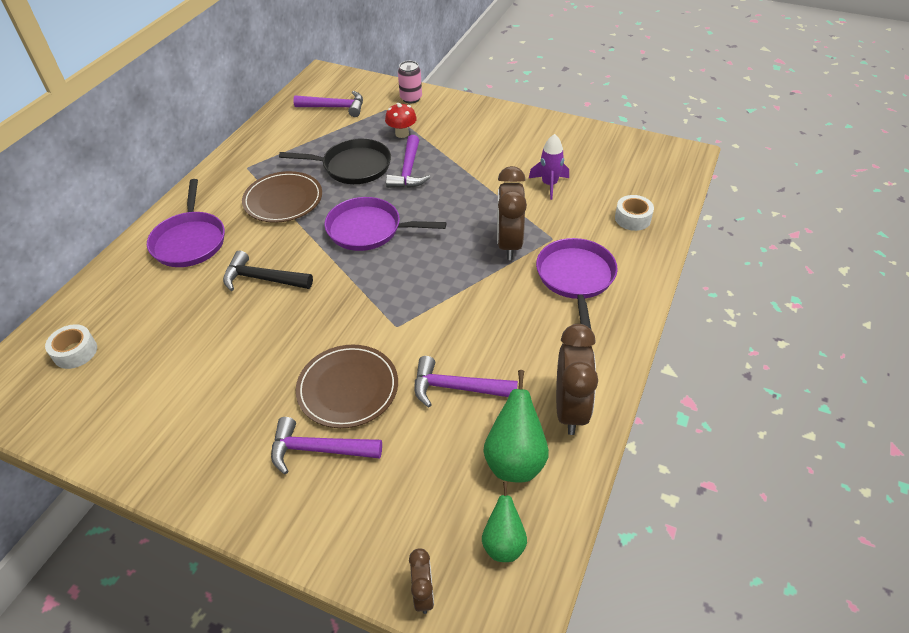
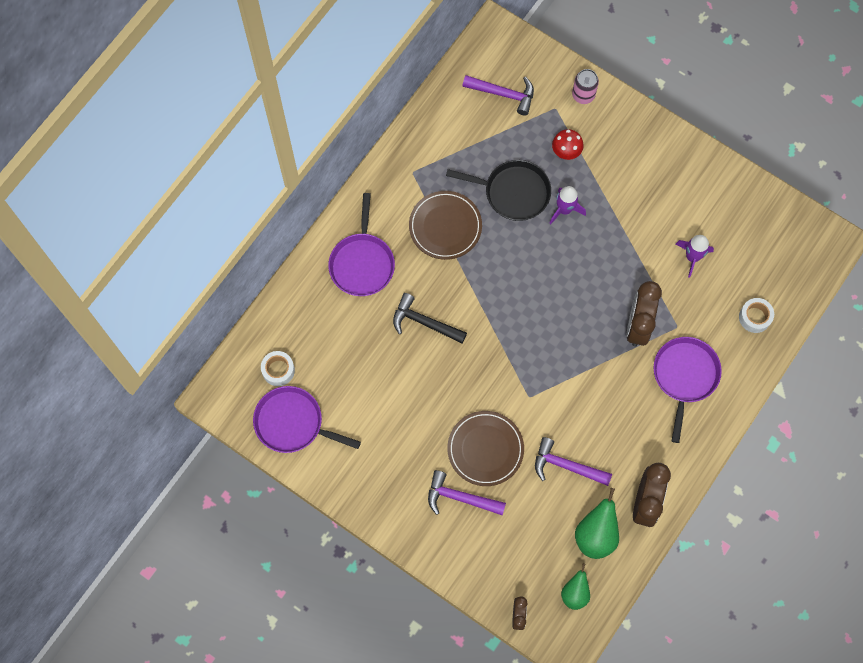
camera: 10 degrees right, 25 degrees up
purple pan [325,197,446,251] -> purple pan moved to [253,386,361,453]
purple hammer [386,135,430,188] -> purple rocket [549,186,586,224]

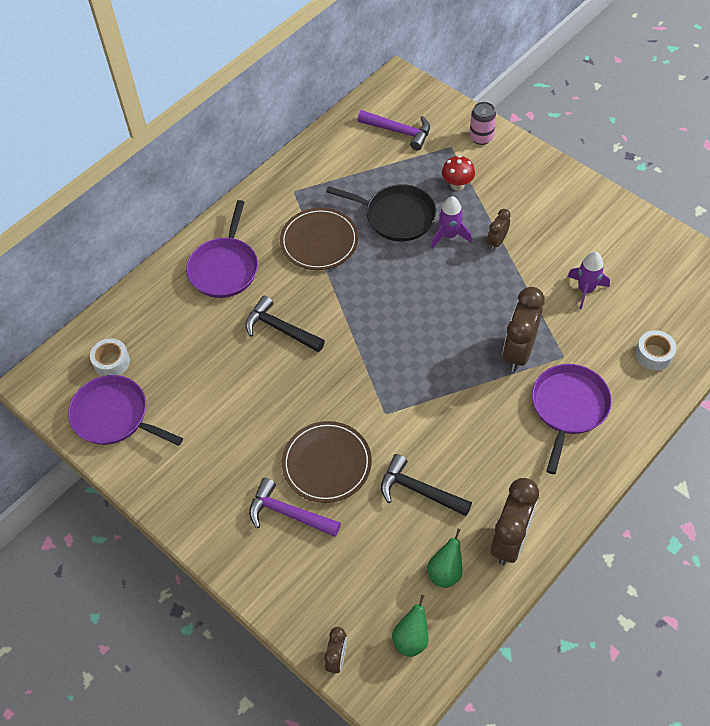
camera: 10 degrees right, 15 degrees down
purple hammer [535,437,612,486] -> black hammer [381,454,472,516]
green pear [575,488,619,559] -> green pear [427,529,462,588], size x0.65
none -> brown clock [487,209,511,250]

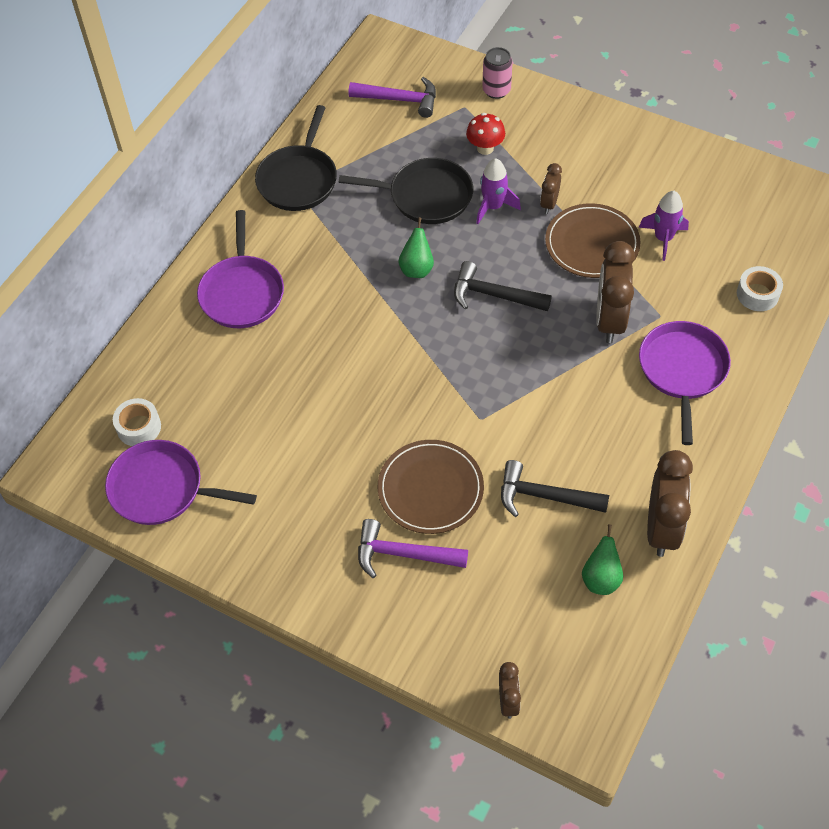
camera: 15 degrees left, 0 degrees up
black hammer [245,296,325,352] -> black hammer moved to [454,261,552,311]
brown plate [280,208,358,270] -> brown plate moved to [545,203,641,278]
green pear [392,595,429,657] -> green pear moved to [399,217,434,278]
none -> black pan [255,105,337,211]

